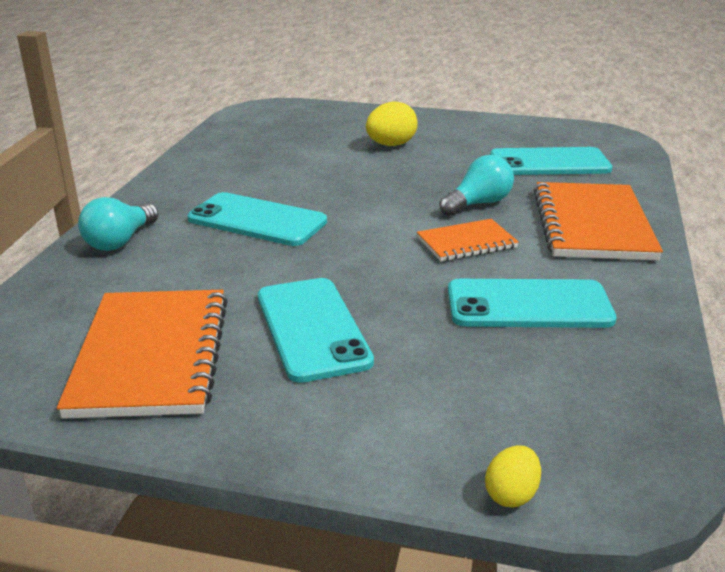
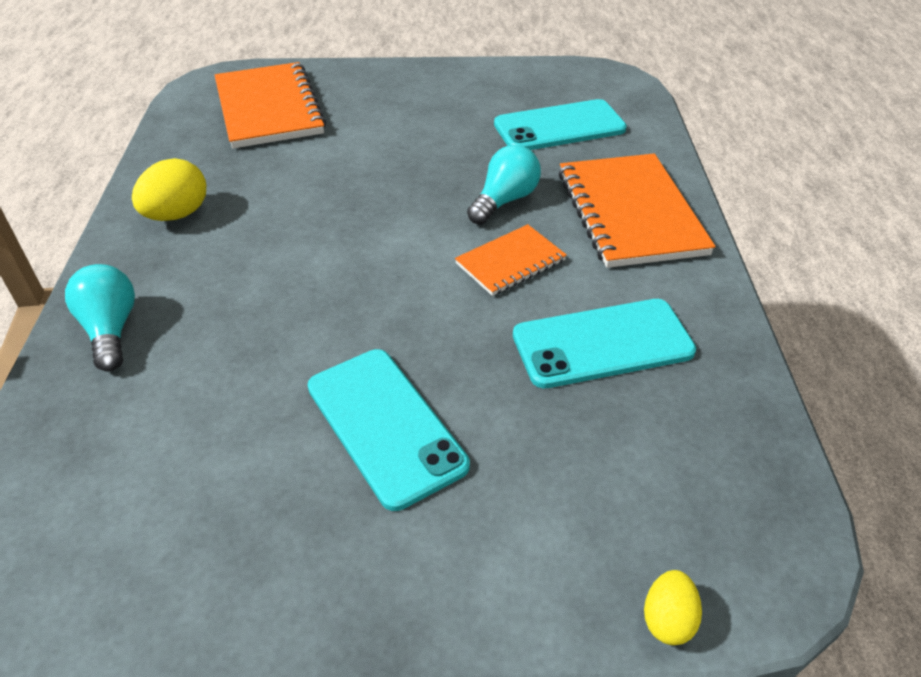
camera: 15 degrees left, 15 degrees up
orange notebook [57,290,228,419] -> orange notebook moved to [215,62,326,149]
turquoise light bulb [78,197,158,251] -> turquoise light bulb turned 150 degrees clockwise [65,264,135,372]
turquoise phone [187,192,327,246] -> none
yellow egg [366,101,418,146] -> yellow egg moved to [132,158,206,221]

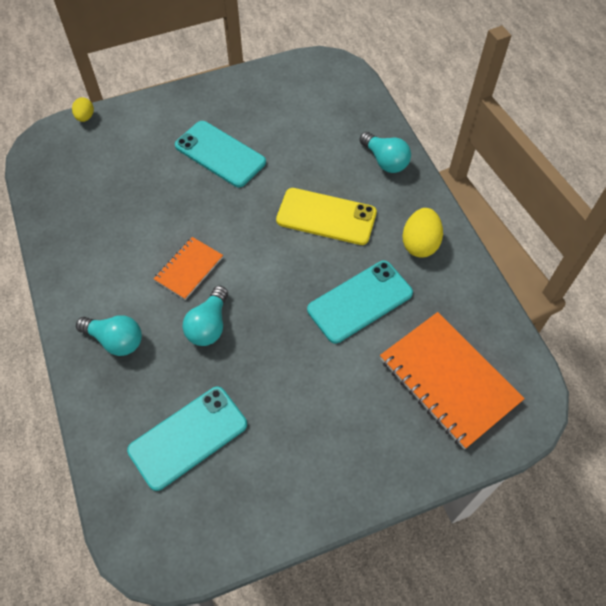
camera: 160 degrees right, 15 degrees up
turquoise phone [513,299,696,388] -> turquoise phone moved to [307,261,413,343]
orange notebook [559,154,716,268] -> turquoise light bulb [76,315,142,356]
none -> yellow phone [276,188,377,245]

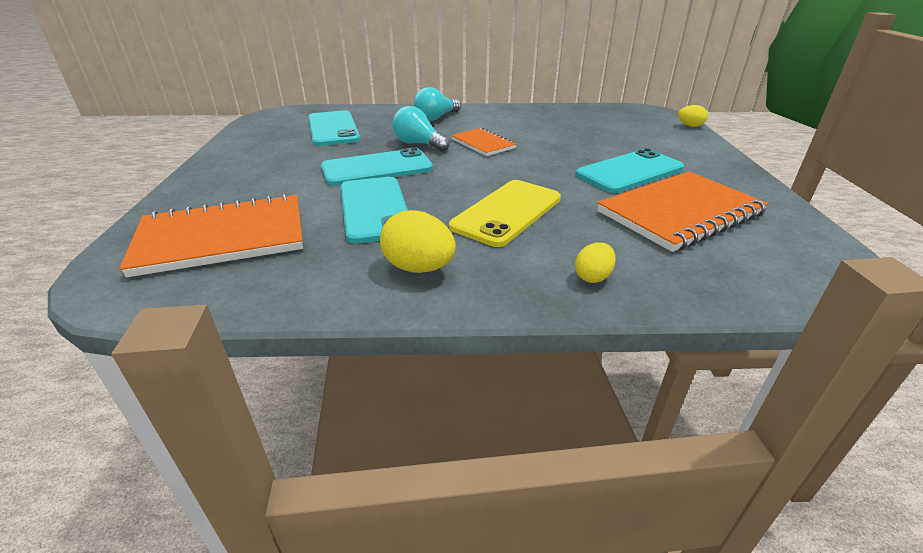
camera: 110 degrees right, 25 degrees down
turquoise light bulb [359,132,411,173] -> yellow egg [575,242,616,283]
none -> turquoise phone [321,147,433,186]
none -> orange notebook [597,171,769,252]

